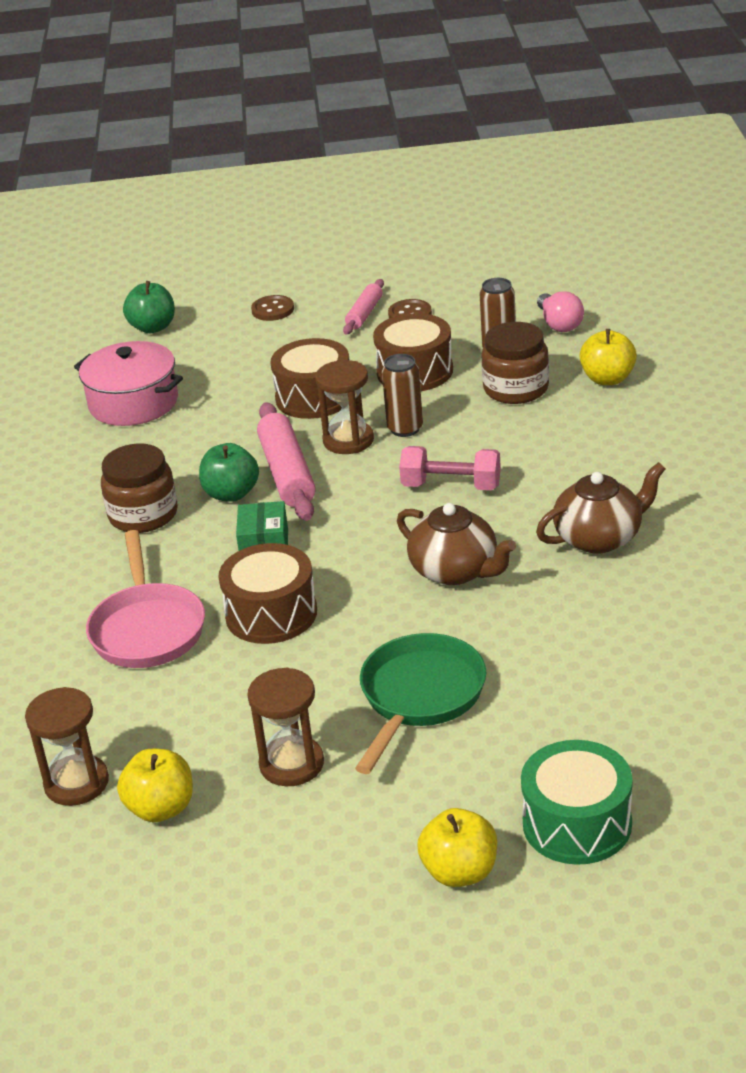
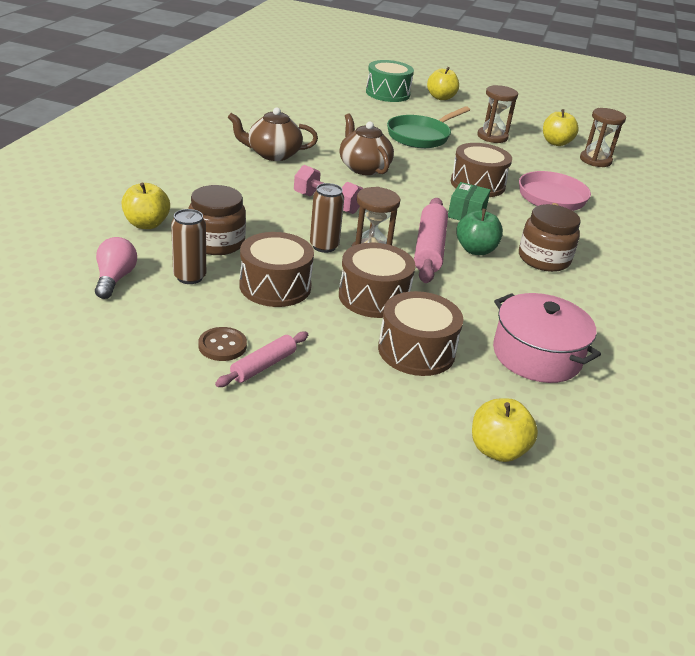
camera: 165 degrees left, 0 degrees up
green apple [123,281,175,333] -> yellow apple [472,398,538,462]
brown button [251,295,294,321] -> none
none -> brown drum [378,291,464,376]

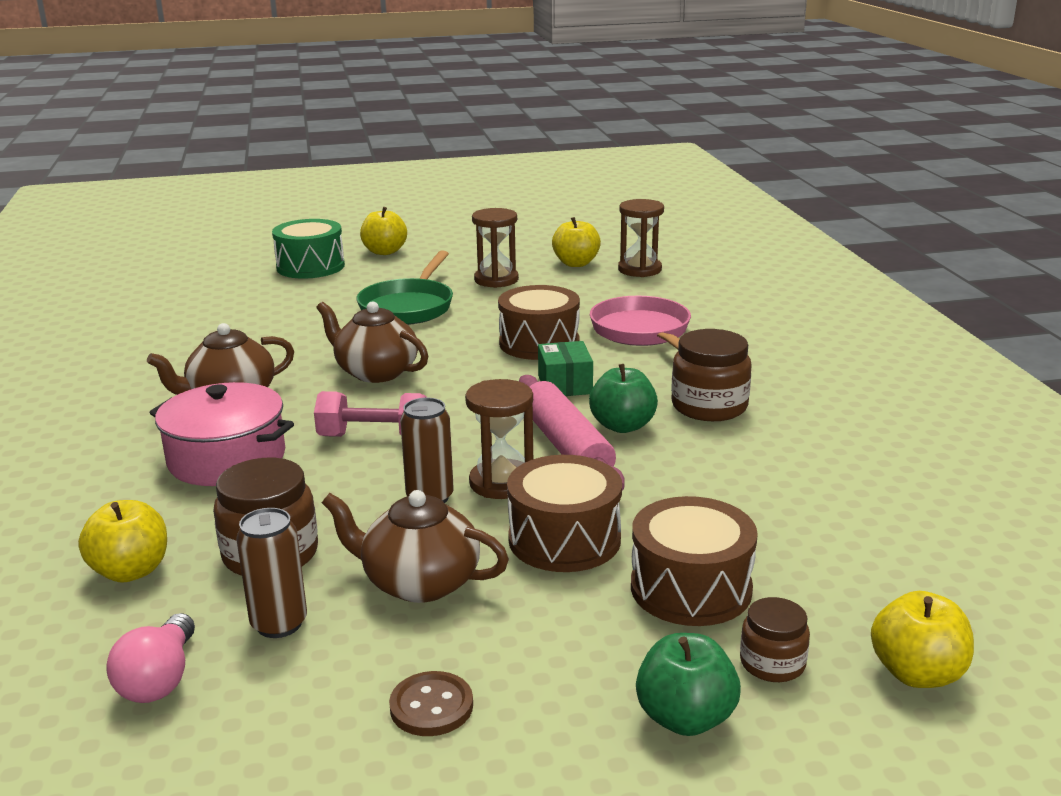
camera: 25 degrees left, 10 degrees down
pink light bulb [95,237,137,299] -> pink light bulb turned 150 degrees counterclockwise [106,613,195,703]
pink rolling pin [215,331,308,387] -> none
brown drum [240,232,314,307] -> brown teapot [322,490,509,603]
pink pot [493,293,601,383] -> pink pot moved to [150,382,294,486]
none -> green apple [636,633,741,736]
none -> brown jar [740,597,810,682]

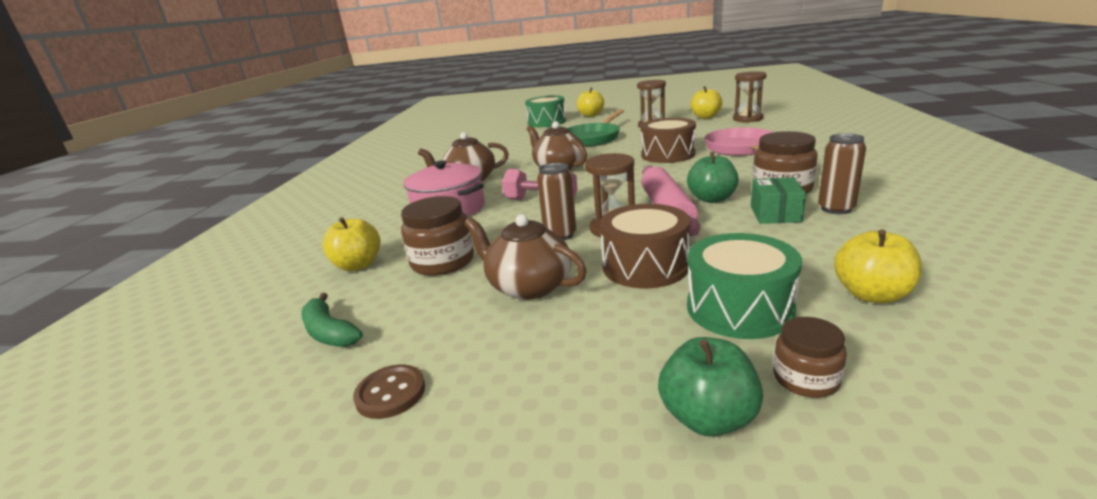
camera: 20 degrees right, 0 degrees up
pink light bulb [106,613,195,703] -> green banana [301,293,363,347]
brown can [236,508,307,638] -> brown can moved to [818,133,866,214]
brown button [389,671,473,736] -> brown button moved to [353,365,425,419]
green box [538,341,593,396] -> green box moved to [751,177,806,224]
brown drum [631,496,758,626] -> green drum [687,233,802,339]
yellow apple [871,591,974,688] -> yellow apple moved to [834,229,922,303]

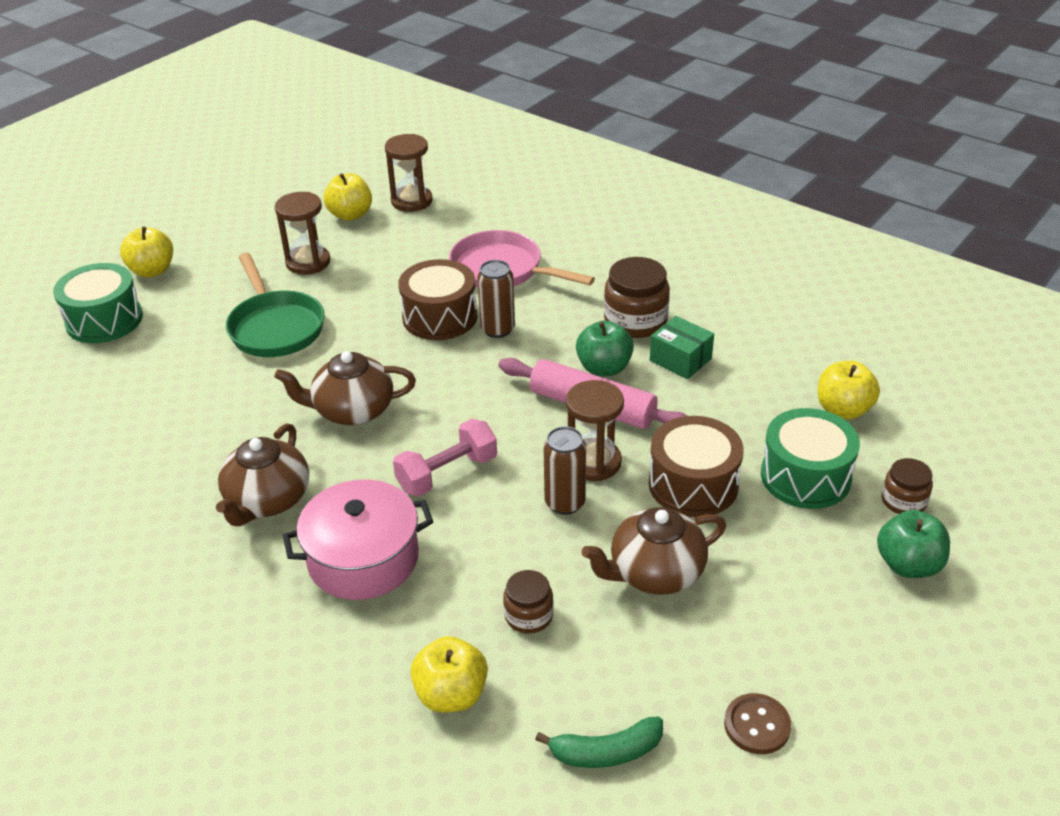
camera: 60 degrees left, 15 degrees up
brown jar [401,196,474,276] -> brown jar [503,570,553,633], size x0.59
brown can [818,133,866,214] -> brown can moved to [477,260,515,338]

